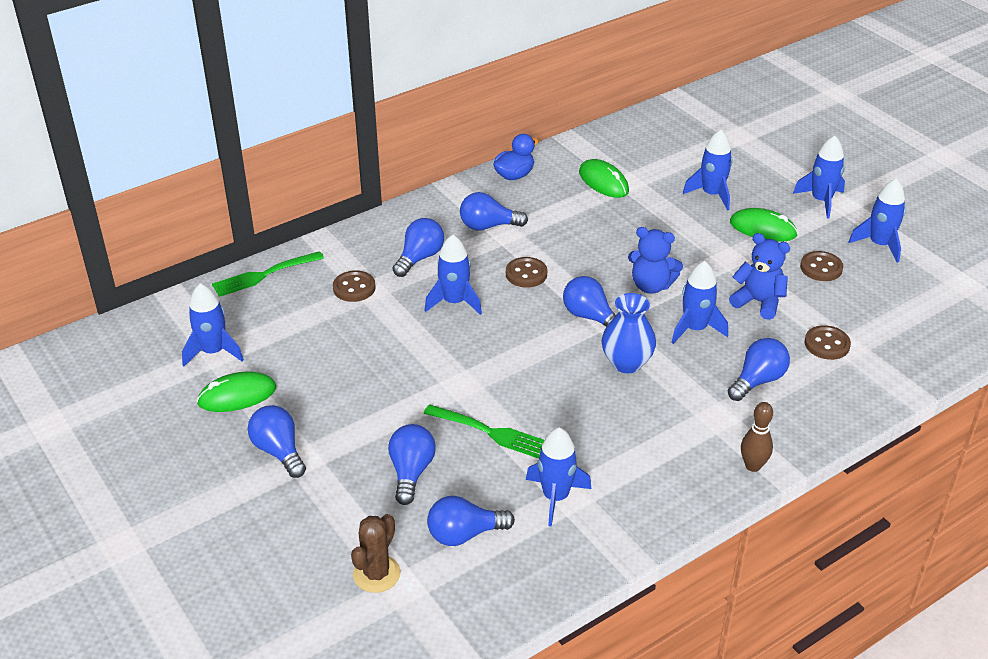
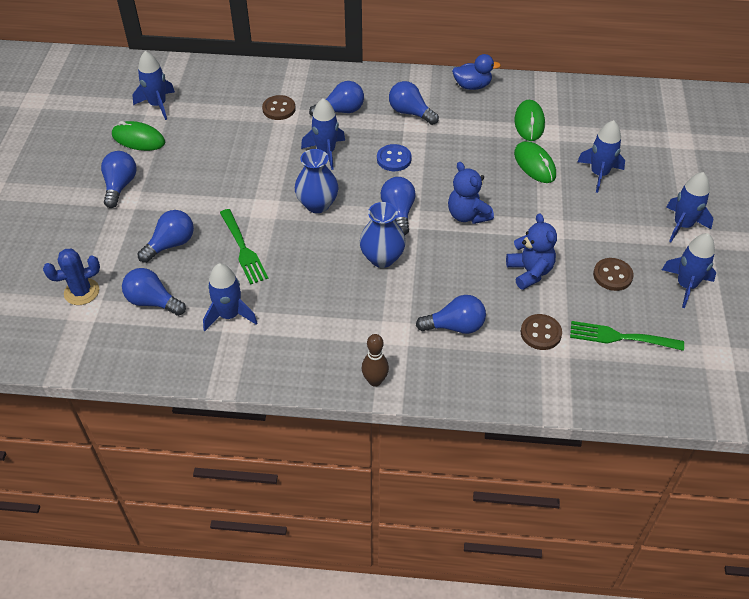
camera: 40 degrees right, 10 degrees up
green fork [212,251,324,297] -> green fork moved to [570,321,684,351]
brown cactus [351,514,401,593] -> blue cactus [43,249,100,305]
brown button [506,257,547,288] -> blue button [377,144,412,171]
blue rocket [671,261,728,344] -> none
green mouse [730,208,798,242] -> green mouse moved to [514,141,556,183]
none -> blue vase [295,149,339,213]

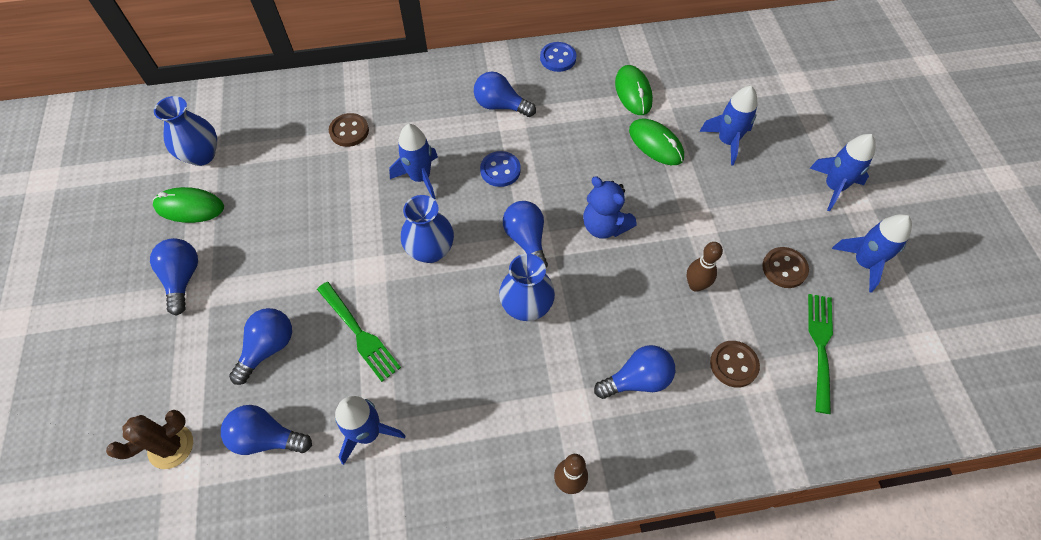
camera: 15 degrees left, 10 degrees up
blue cactus [43,249,100,305] -> brown cactus [106,410,193,469]
blue rocket [132,51,175,120] -> blue vase [154,96,217,166]
blue light bulb [309,81,364,117] -> none
blue duck [452,54,501,90] -> blue button [540,42,576,72]
blue teddy bear [506,213,557,290] -> brown bowling pin [687,242,723,292]
green fork [570,321,684,351] -> green fork turned 105 degrees clockwise [808,294,833,414]

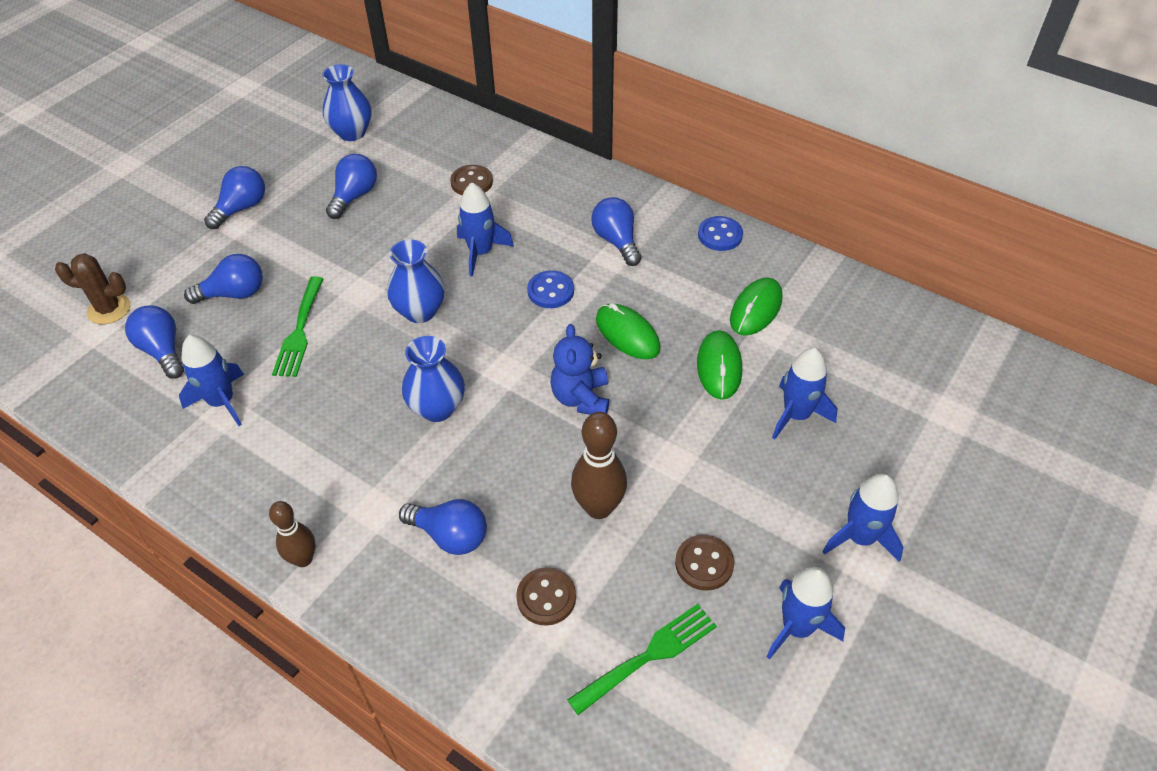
camera: 45 degrees right, 10 degrees down
green mouse [153,187,224,223] -> green mouse moved to [596,303,661,359]
blue light bulb [503,201,548,268] -> blue light bulb moved to [326,154,377,219]
brown bowling pin [687,242,723,292] -> brown bowling pin [571,412,627,519], size x1.53

